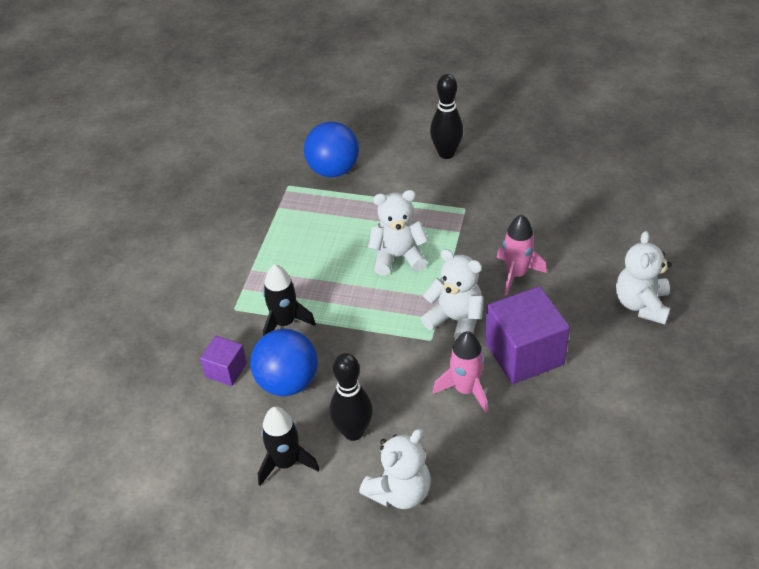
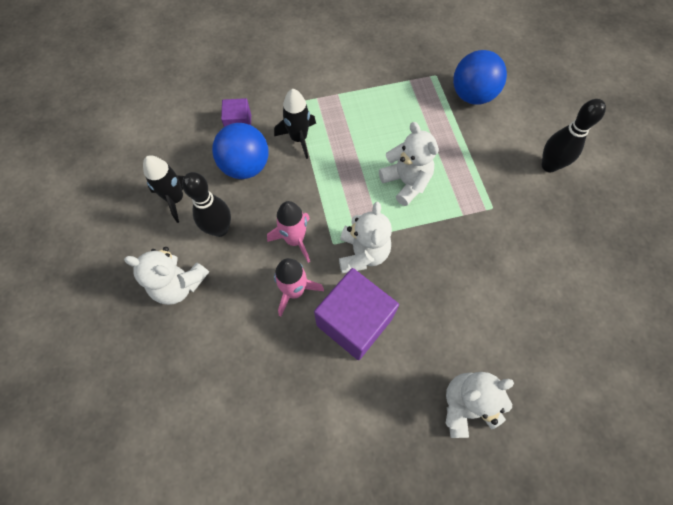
camera: 60 degrees right, 20 degrees up
pink rocket [497,214,547,296] -> pink rocket moved to [267,201,310,263]

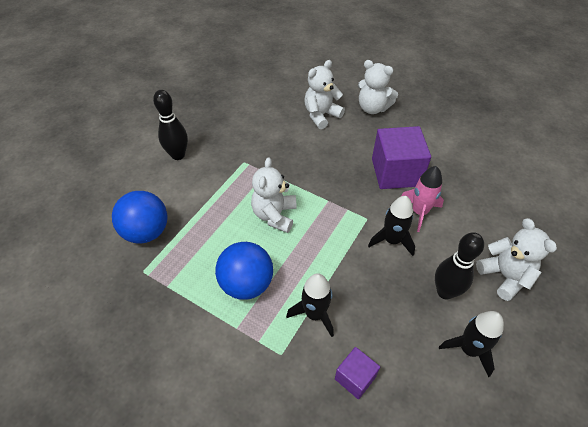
camera: 135 degrees left, 15 degrees down
blue ball [212,123,269,179] -> blue ball moved to [215,242,273,300]
pink rocket [267,201,310,263] -> black rocket [368,196,415,256]
white teddy bear [339,202,392,273] -> white teddy bear moved to [304,60,345,129]

